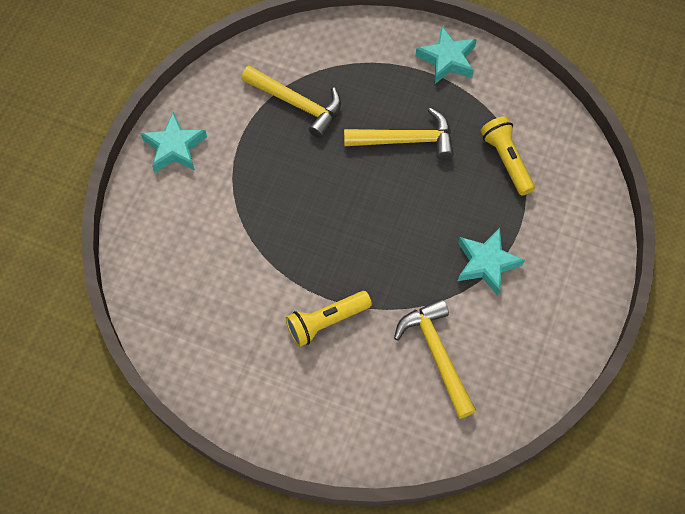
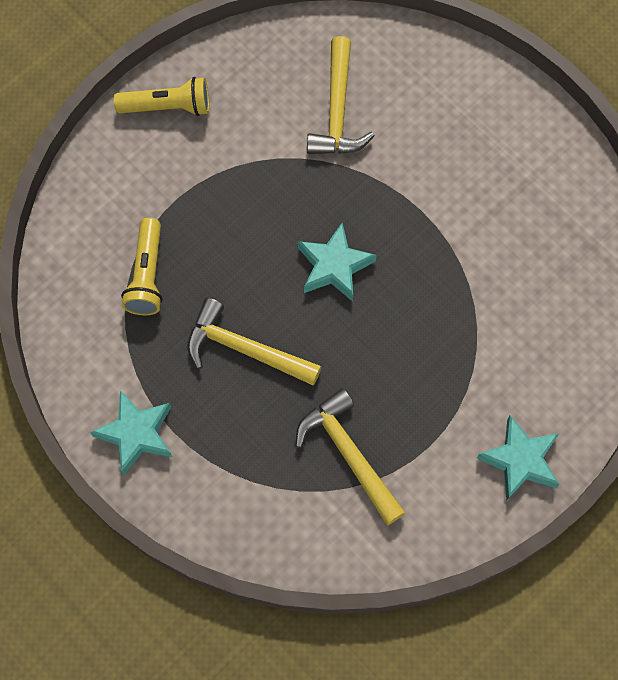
camera: 155 degrees left, 5 degrees up
yellow flashlight [286,291,372,347] -> yellow flashlight moved to [114,77,209,116]
turquoise star [458,228,525,296] -> turquoise star moved to [298,223,377,302]

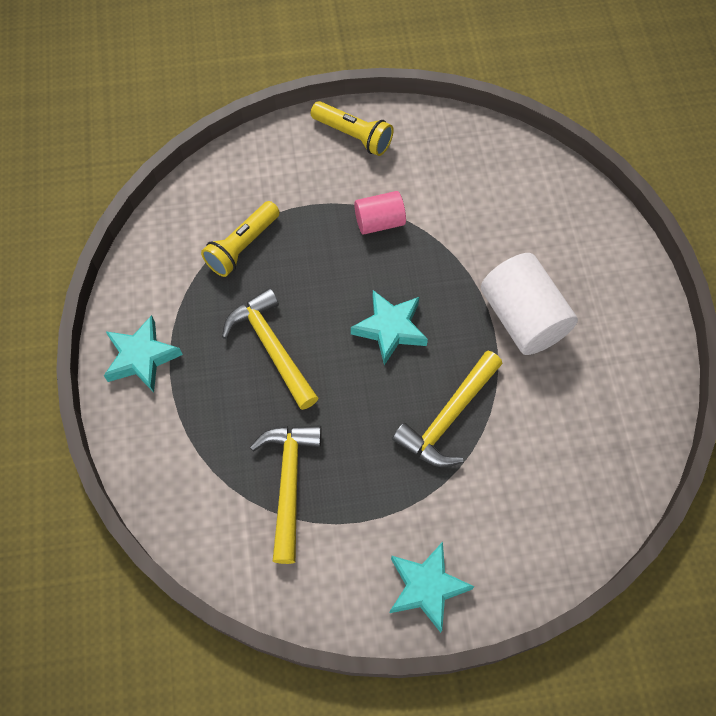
camera: 35 degrees right, 5 degrees down
yellow hammer [307,36,375,154] -> yellow hammer moved to [392,351,502,467]
none -> pink cylinder [354,191,406,235]
none -> white cylinder [481,253,578,355]

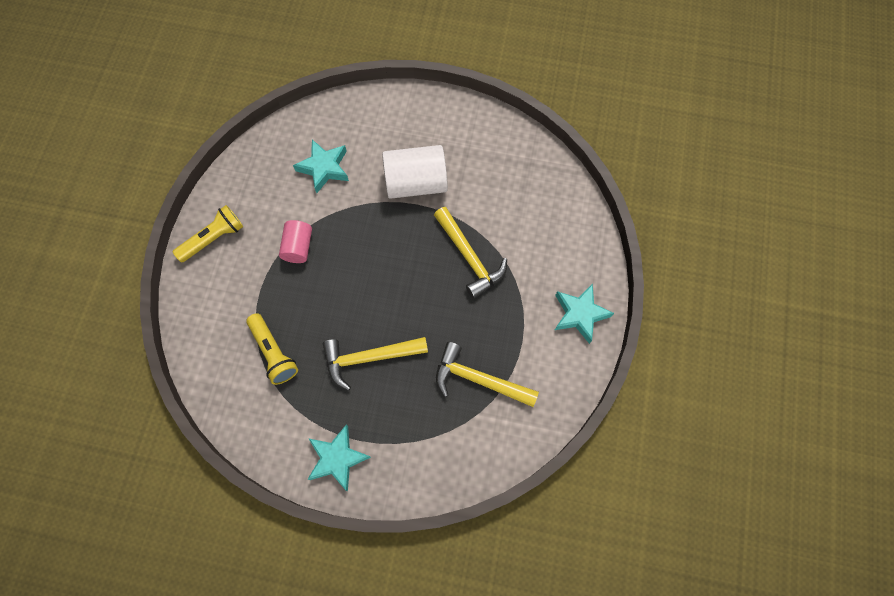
camera: 70 degrees left, 5 degrees up
turquoise star [351,290,428,365] -> turquoise star moved to [293,140,349,193]

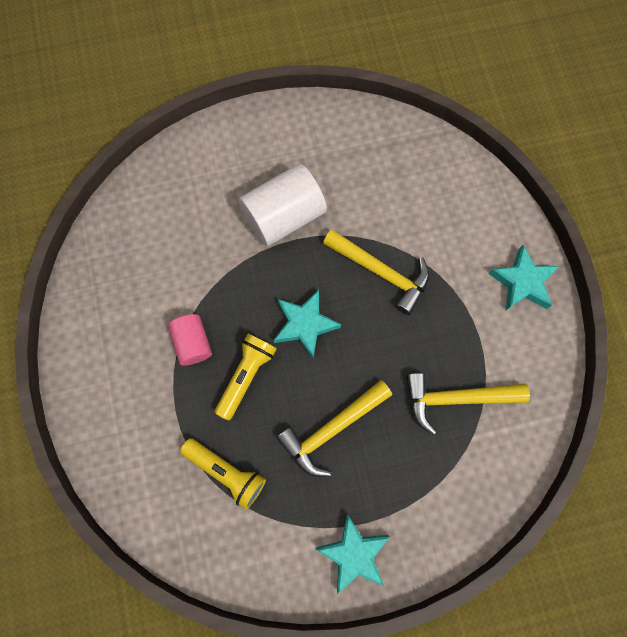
camera: 25 degrees left, 5 degrees up
yellow flashlight [173,205,243,262] -> yellow flashlight moved to [215,334,277,420]
turquoise star [293,140,349,193] -> turquoise star moved to [273,290,341,358]

